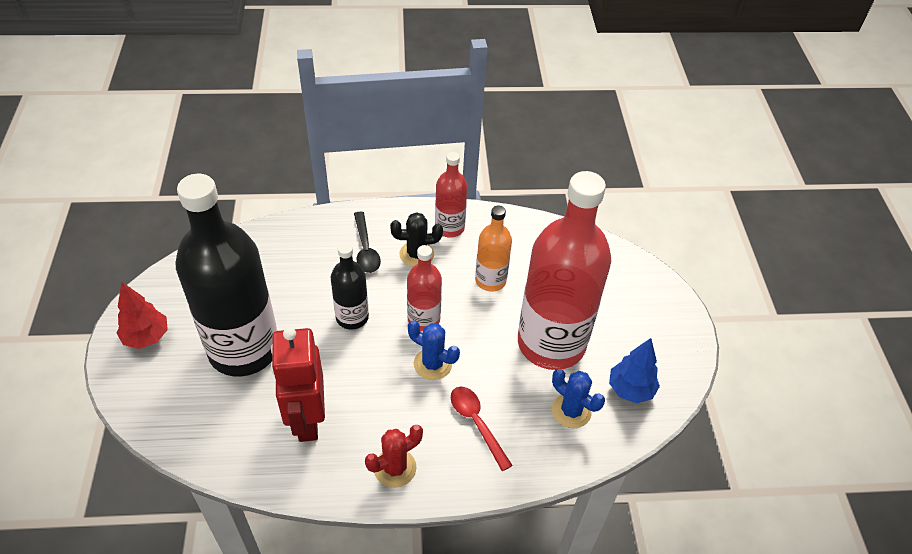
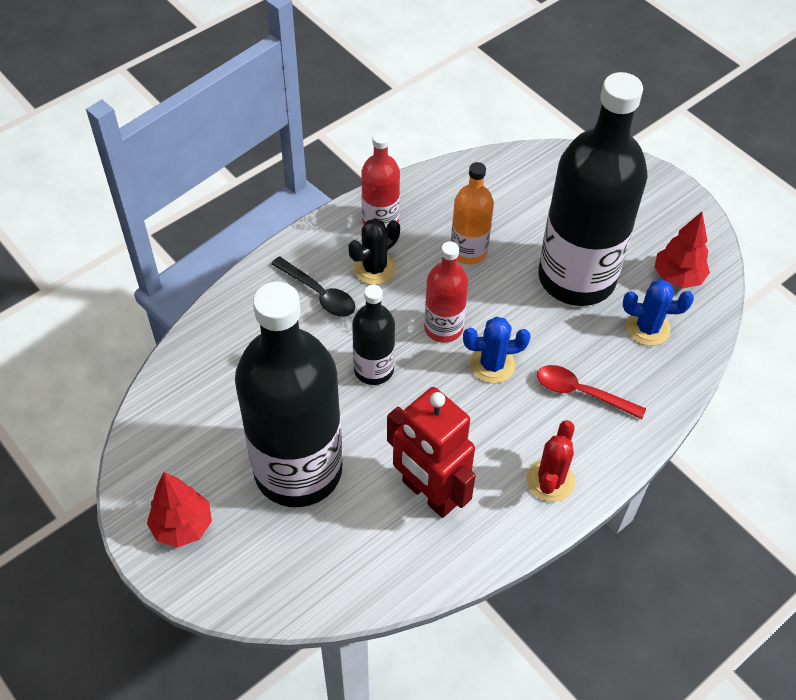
camera: 35 degrees left, 5 degrees up
red bottle [518,171,611,370] -> black bottle [538,72,648,306]
blue tree [609,338,660,404] -> red tree [654,212,710,288]

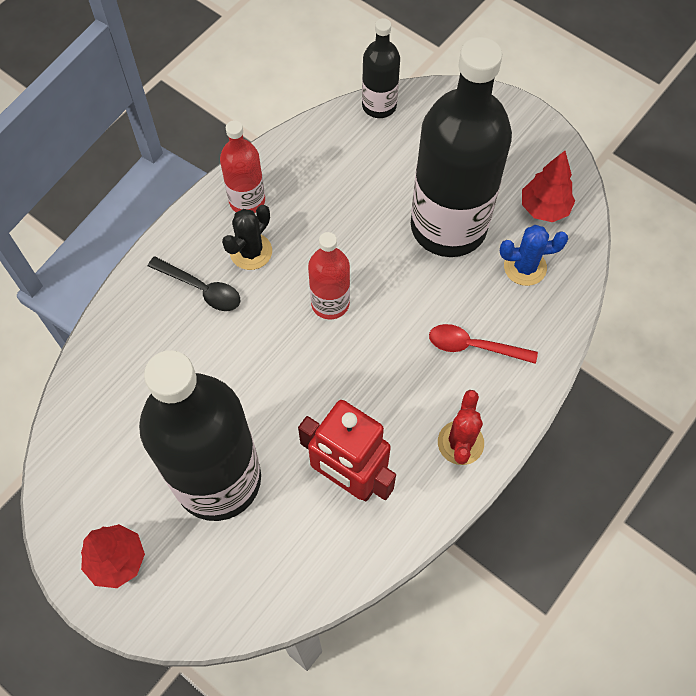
camera: 10 degrees left, 10 degrees up
black bottle [352,285,395,385] -> black bottle moved to [362,18,400,118]
orange bottle [451,162,494,265] -> none
blue cactus [463,317,531,383] -> none

